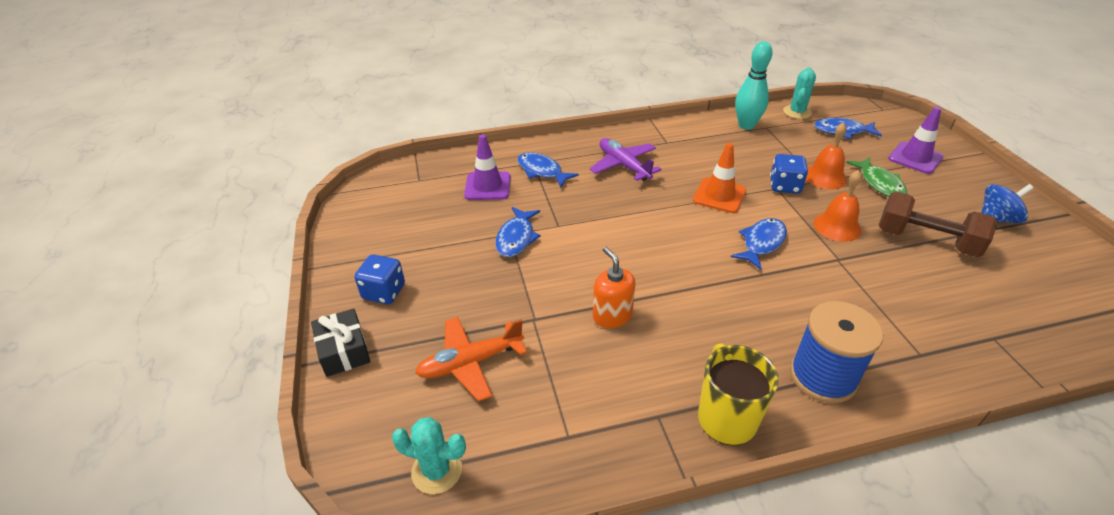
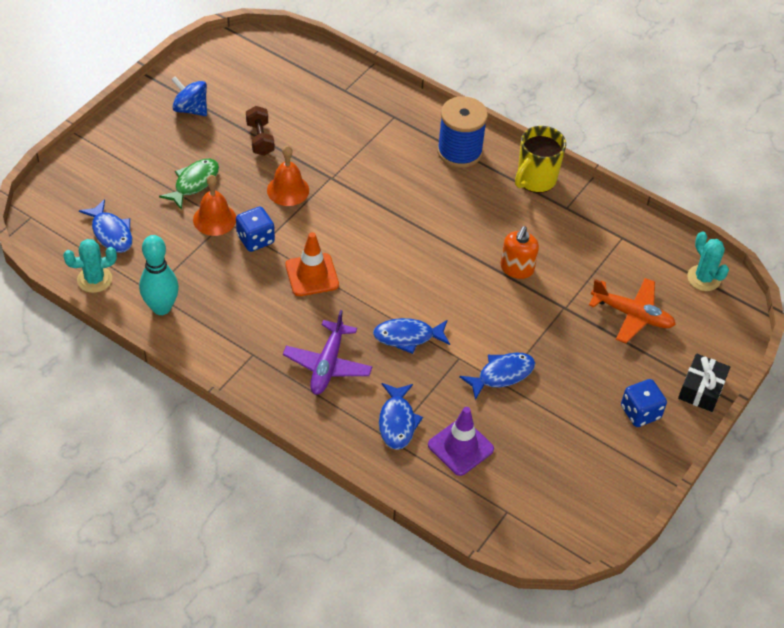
camera: 135 degrees left, 10 degrees up
blue fish [731,218,787,270] -> blue fish moved to [373,318,450,354]
brown dumbbell [879,192,998,257] -> brown dumbbell [246,106,275,156], size x0.61
purple traffic cone [888,107,944,174] -> none

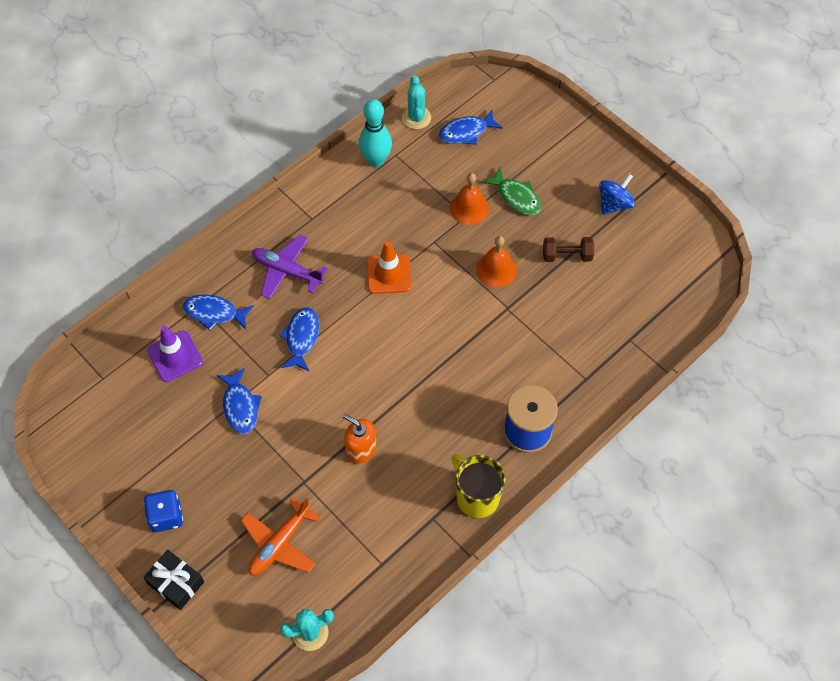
camera: 105 degrees right, 10 degrees up
blue dice [236,207,275,252] -> none

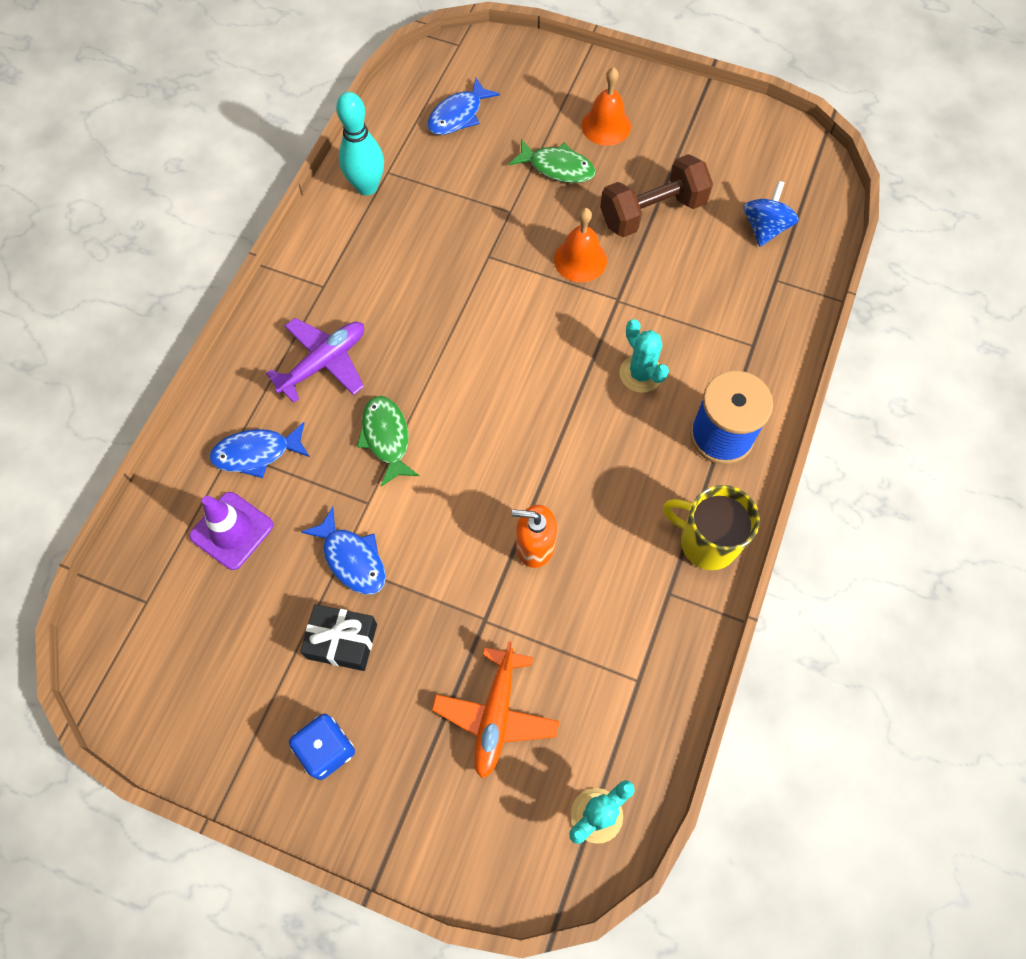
camera: 25 degrees left, 5 degrees up
black gift [143,550,204,610] -> black gift moved to [300,604,377,671]
purple plane [252,235,328,299] -> purple plane turned 135 degrees clockwise [266,318,364,403]
blue fish [279,307,319,371] -> green fish [357,396,419,487]
orange traffic cone [367,241,412,294] -> none
turquoise cactus [402,75,431,129] -> turquoise cactus moved to [619,319,669,393]
orange bell [450,173,489,225] -> orange bell moved to [581,67,631,146]
brown dumbbell [543,237,594,262] -> brown dumbbell [600,154,713,237], size x1.63
blue spinning top [599,174,635,215] -> blue spinning top moved to [743,181,799,247]

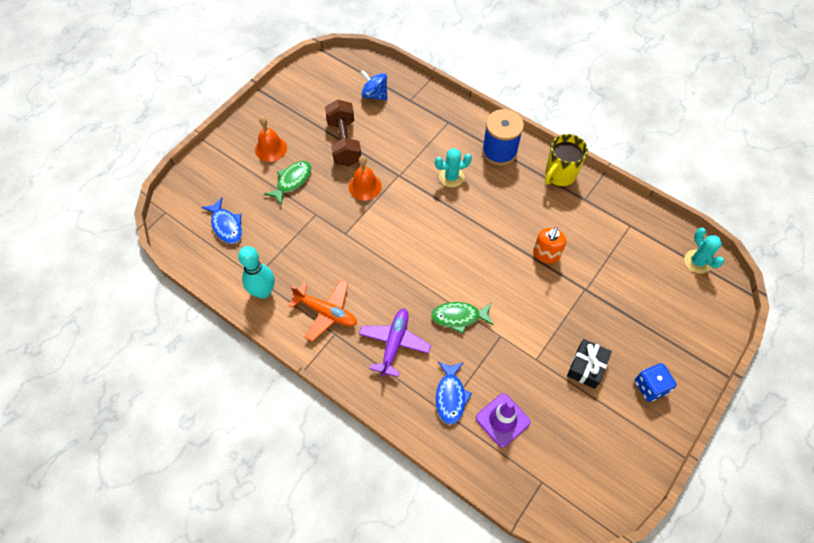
camera: 75 degrees left, 5 degrees down
purple plane [266,318,364,403] -> purple plane turned 45 degrees clockwise [359,308,431,377]
blue fish [301,507,386,595] -> none
orange plane [432,641,559,778] -> orange plane moved to [288,280,357,342]

